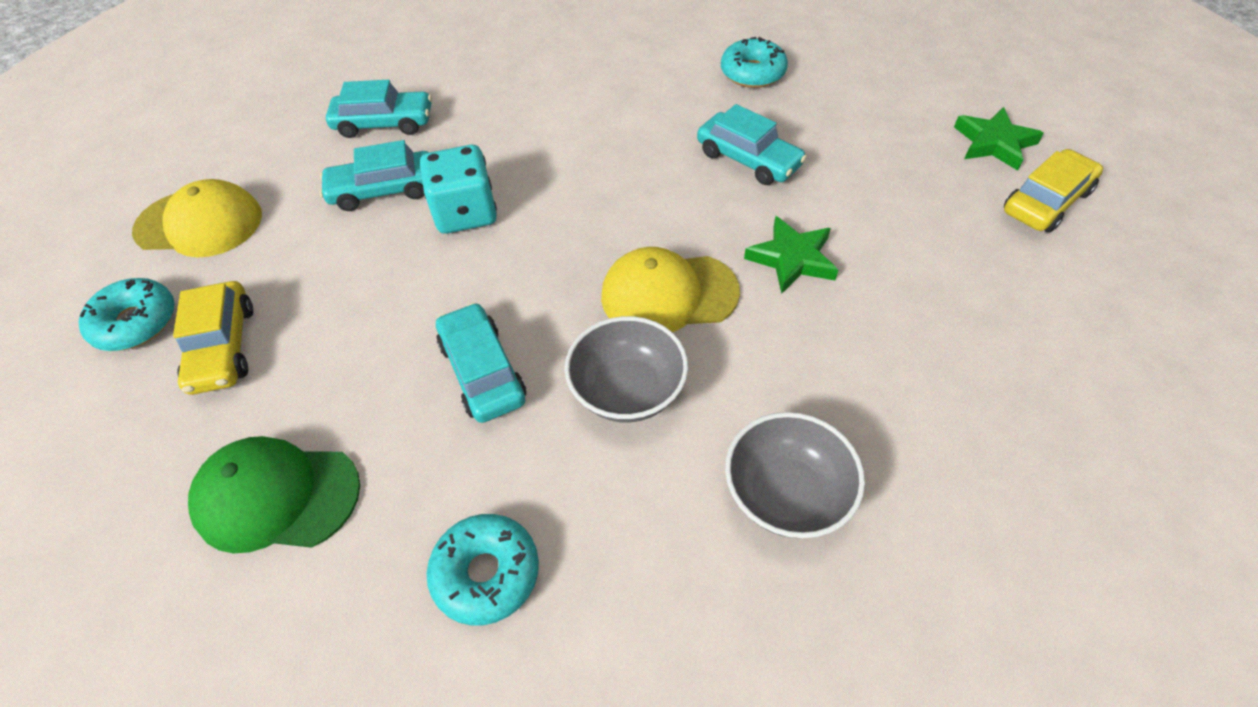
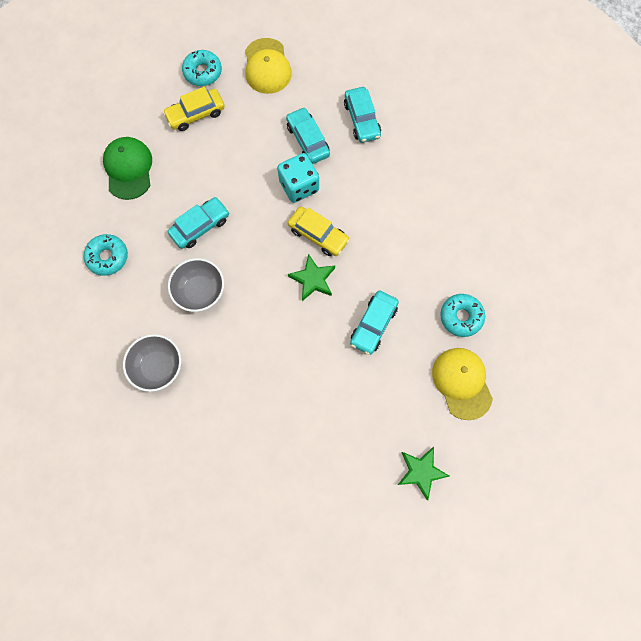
camera: 75 degrees right, 20 degrees up
yellow cap [601,247,740,332] -> yellow cap moved to [432,348,493,420]
green star [744,216,838,294] -> green star moved to [288,254,335,301]
yellow car [1004,149,1103,232] -> yellow car moved to [288,207,350,256]

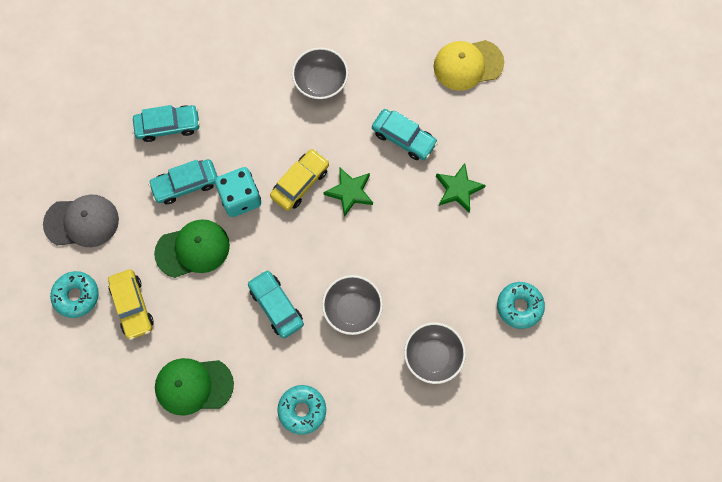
camera: 85 degrees left, 0 degrees up
yellow cap [245,38,292,94] -> grey cap [43,195,119,247]
green star [398,447,449,500] -> green star moved to [436,163,486,212]
turquoise donut [440,294,485,337] -> turquoise donut moved to [497,282,545,329]
none -> green cap [154,219,230,278]
none -> grey bowl [292,48,348,100]

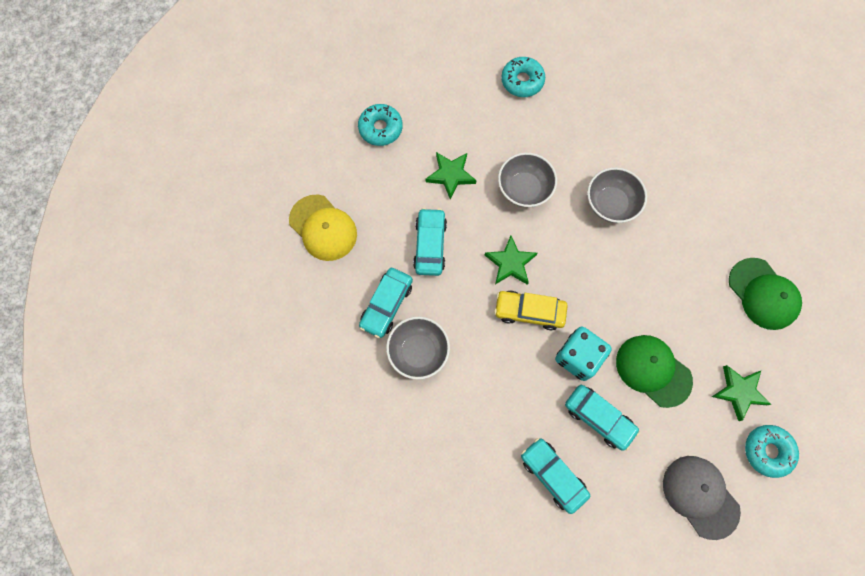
camera: 120 degrees left, 0 degrees up
yellow car [108,269,154,340] -> green star [712,365,772,421]
turquoise car [248,270,304,338] -> turquoise car moved to [359,268,413,338]
turquoise donut [277,385,326,435] -> turquoise donut moved to [358,104,403,146]
grey bowl [404,323,466,384] -> grey bowl moved to [498,152,557,207]

